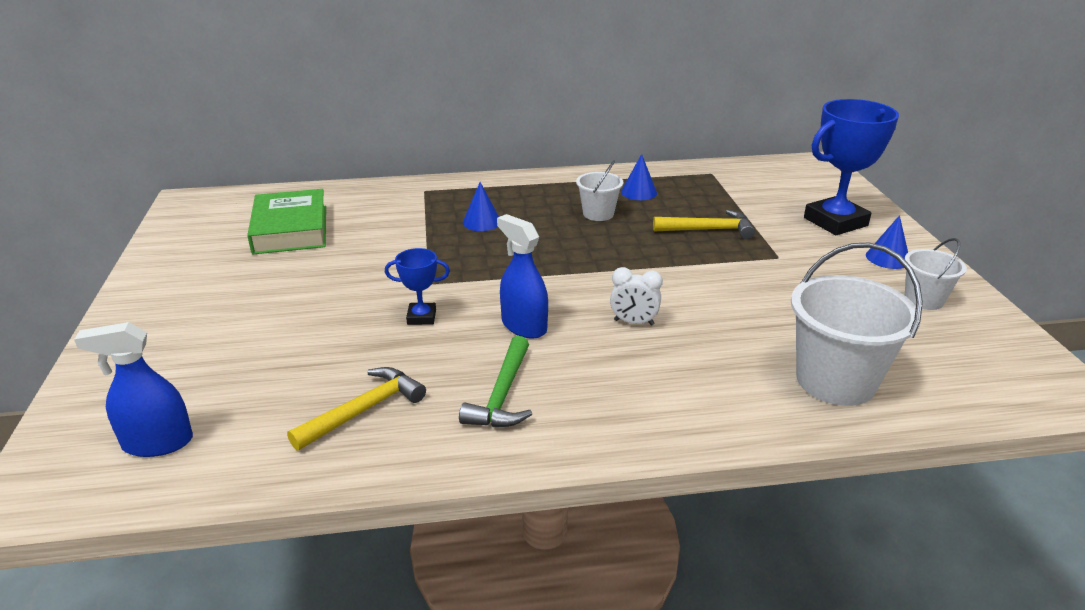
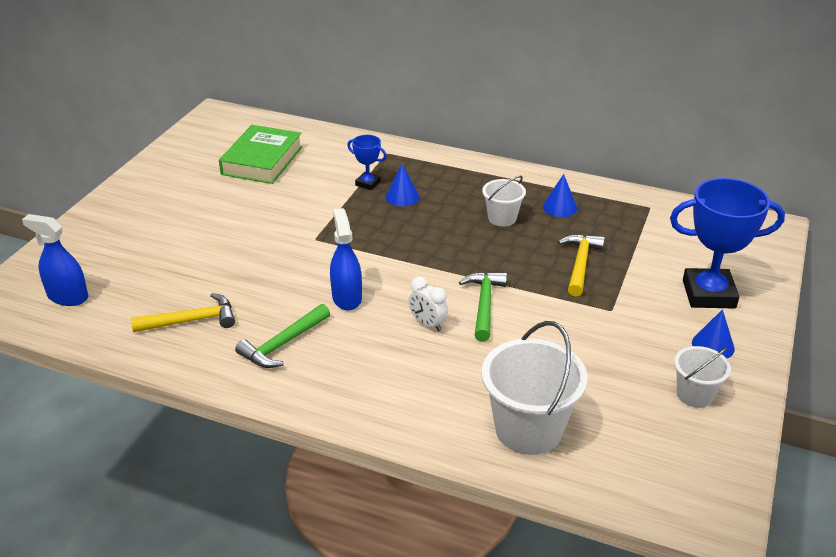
camera: 30 degrees right, 5 degrees up
blue trophy [385,248,450,325] -> blue trophy moved to [347,135,387,190]
yellow hammer [653,210,755,239] -> yellow hammer turned 105 degrees counterclockwise [558,234,605,297]
none -> green hammer [459,272,507,341]

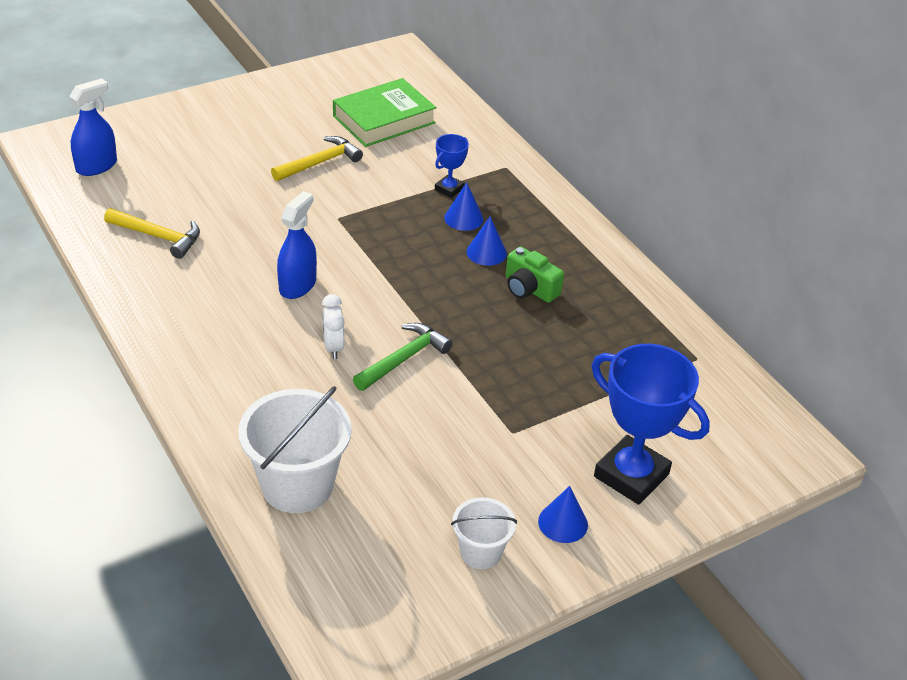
camera: 35 degrees right, 5 degrees up
blue spray bottle [22,214,88,306] -> blue spray bottle turned 75 degrees clockwise [69,79,117,176]
green hammer [235,304,330,368] -> none
blue trophy [347,135,387,190] -> blue trophy turned 60 degrees clockwise [435,134,469,198]
white bucket [482,176,526,226] -> green camera [506,246,564,303]
blue cone [543,174,577,217] -> blue cone moved to [467,217,507,266]
yellow hammer [558,234,605,297] -> yellow hammer moved to [271,136,363,181]

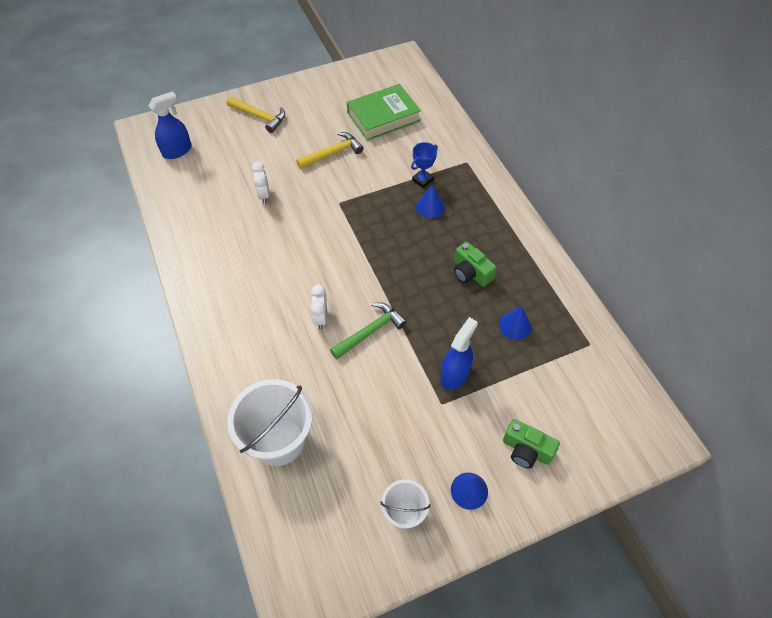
camera: 10 degrees right, 15 degrees up
yellow hammer [104,208,200,259] -> yellow hammer moved to [227,96,285,133]
blue spray bottle [277,191,317,299] -> blue spray bottle moved to [440,317,478,390]
blue cone [467,217,507,266] -> blue cone moved to [499,306,531,340]
blue trophy [592,344,710,505] -> green camera [503,419,560,469]
none -> white clock [252,162,270,204]

